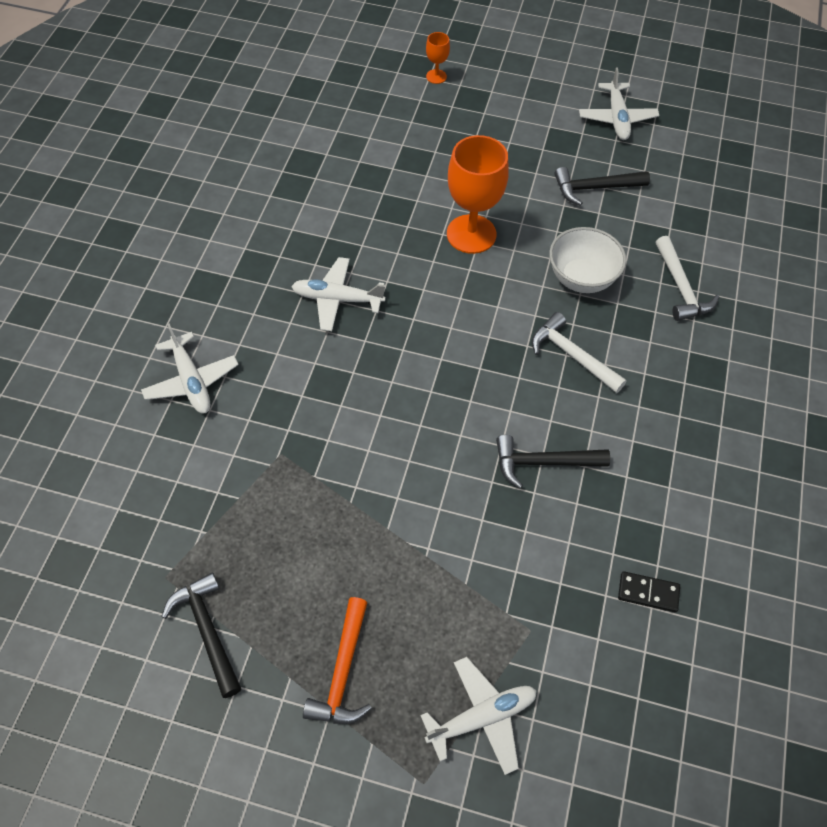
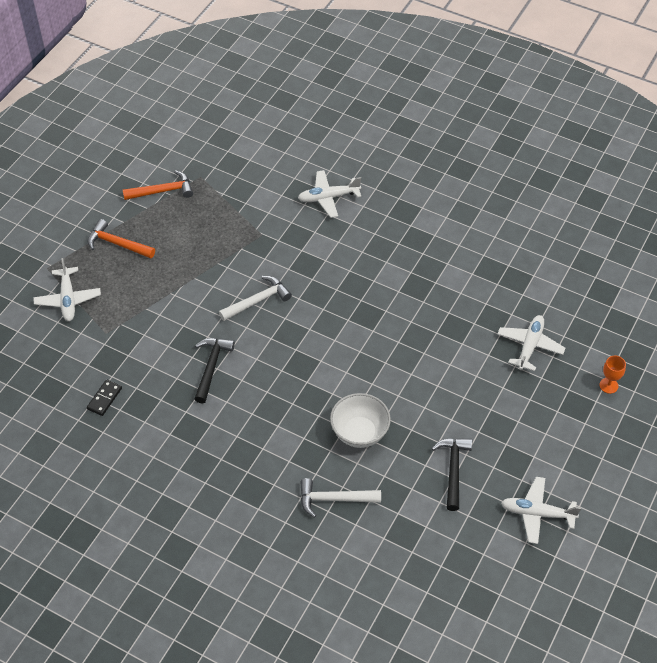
camera: 105 degrees right, 5 degrees down
black hammer [161,572,241,698] -> orange hammer [123,170,193,200]
white plane [291,257,386,331] -> white plane moved to [498,315,565,371]
orange goblet [447,135,509,254] -> none
white hammer [532,312,627,393] -> white hammer moved to [219,276,292,321]

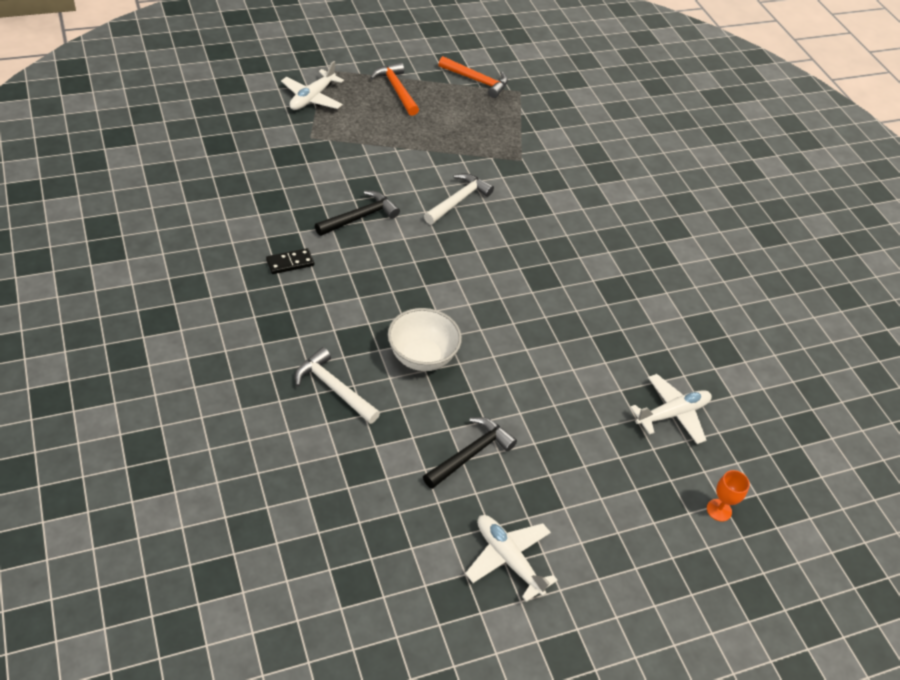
camera: 35 degrees right, 5 degrees down
black domino [87,380,122,416] -> black domino moved to [266,248,314,274]
white hammer [219,276,292,321] -> white hammer turned 60 degrees counterclockwise [424,173,494,225]
white plane [298,170,361,218] -> none

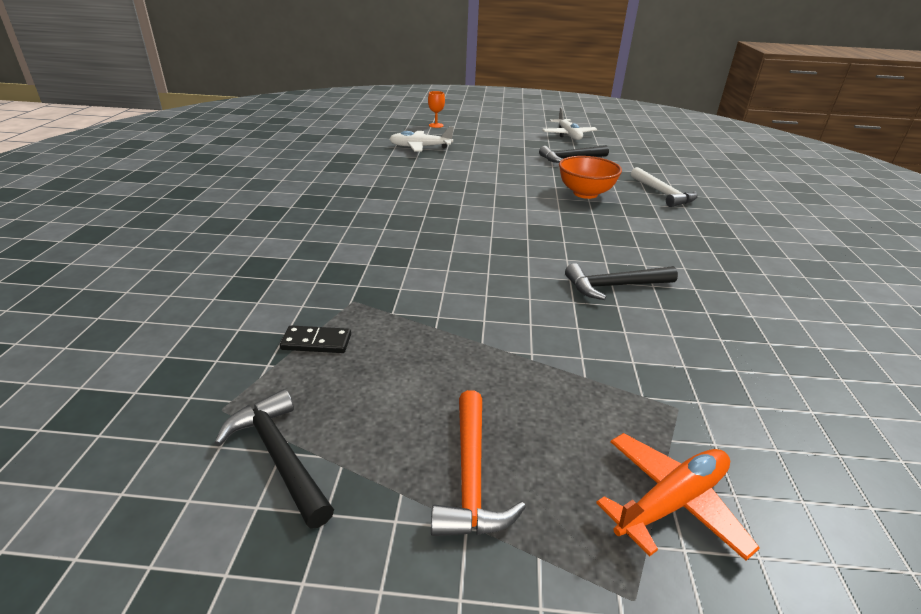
camera: 150 degrees left, 15 degrees down
black domino [266,248,314,274] -> black domino moved to [280,325,351,353]
white plane [281,61,344,110] -> orange plane [596,433,760,561]
white bowl [388,308,462,371] -> orange bowl [559,156,622,199]
white hammer [424,173,494,225] -> none
orange hammer [439,56,508,98] -> black hammer [214,389,334,529]

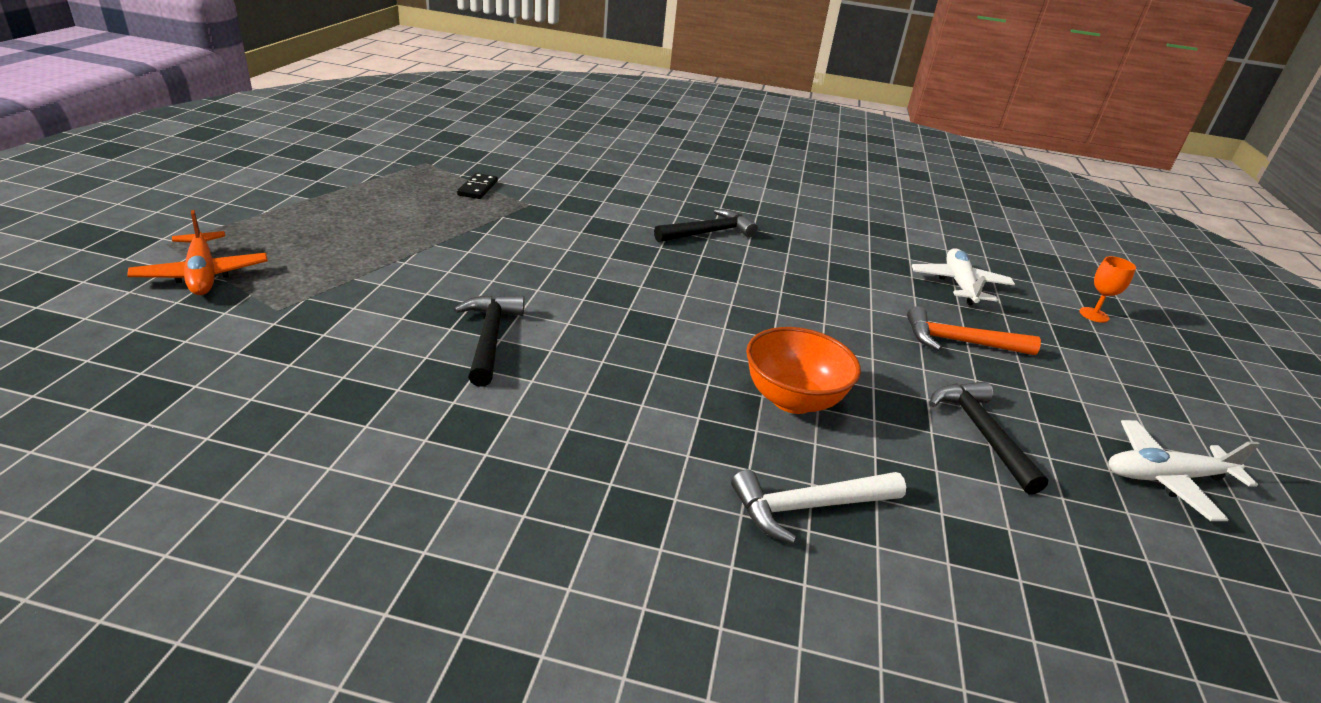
camera: 95 degrees right, 0 degrees up
black hammer [214,389,334,529] -> black hammer moved to [654,209,758,242]
orange hammer [431,390,526,536] -> orange hammer moved to [907,306,1041,355]

